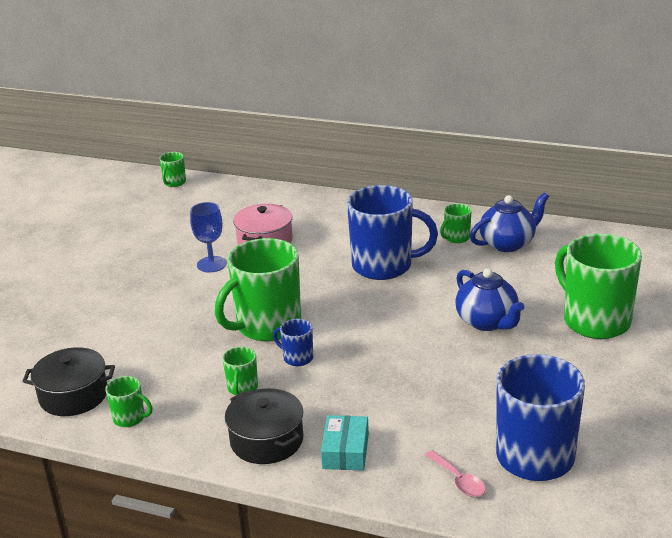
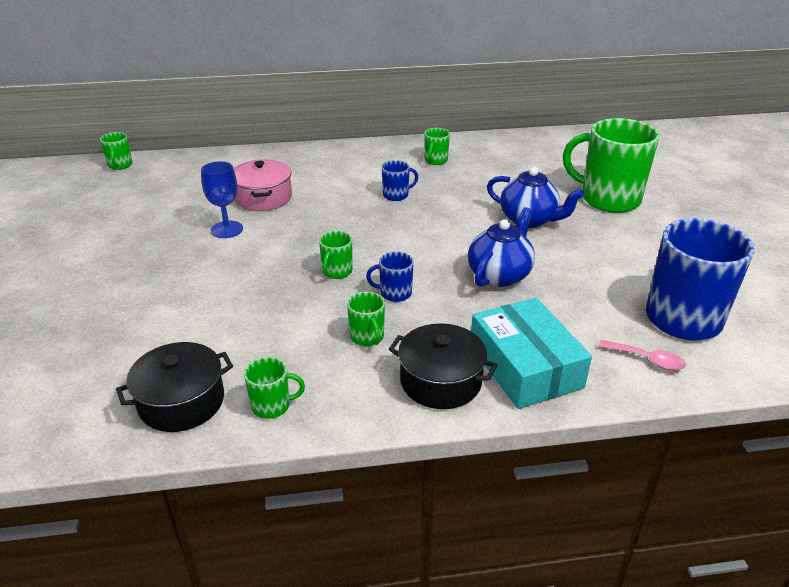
camera: 30 degrees left, 5 degrees up
green mug [215,238,301,341] -> green mug [319,231,352,279], size x0.44
turquoise box [321,415,369,471] -> turquoise box [471,298,592,409], size x1.70
blue mug [347,185,438,280] -> blue mug [382,160,418,201], size x0.44
blue teapot [470,192,549,252] -> blue teapot moved to [468,207,535,287]

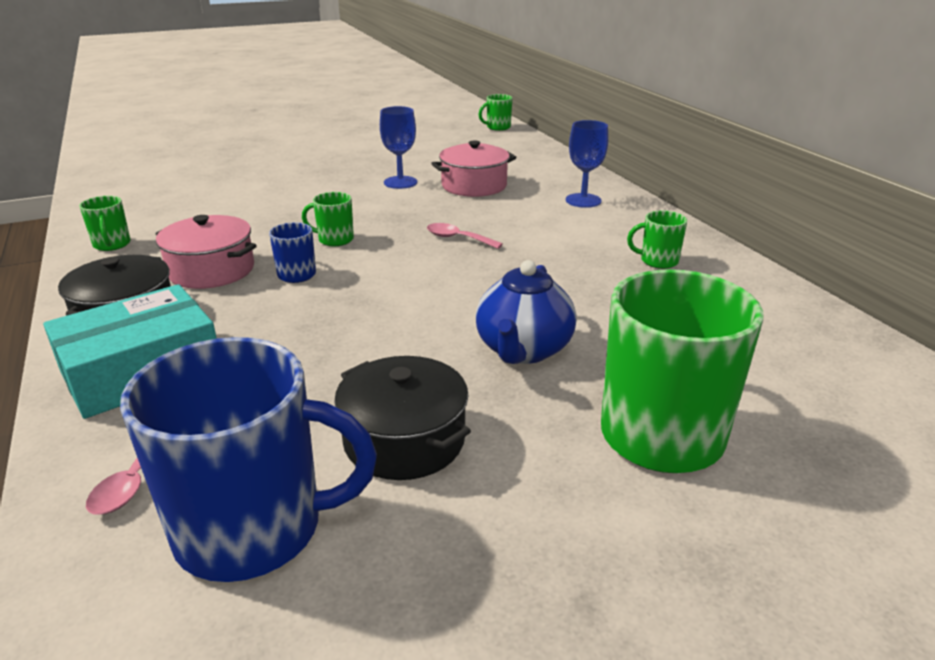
camera: 75 degrees right, 5 degrees down
black pot [116,342,233,432] -> black pot moved to [334,356,471,480]
green mug [347,292,385,346] -> pink pot [156,215,257,289]
blue mug [382,160,418,201] -> none
blue teapot [468,207,535,287] -> none
none -> pink spoon [427,223,503,249]
none -> blue goblet [566,120,608,208]

